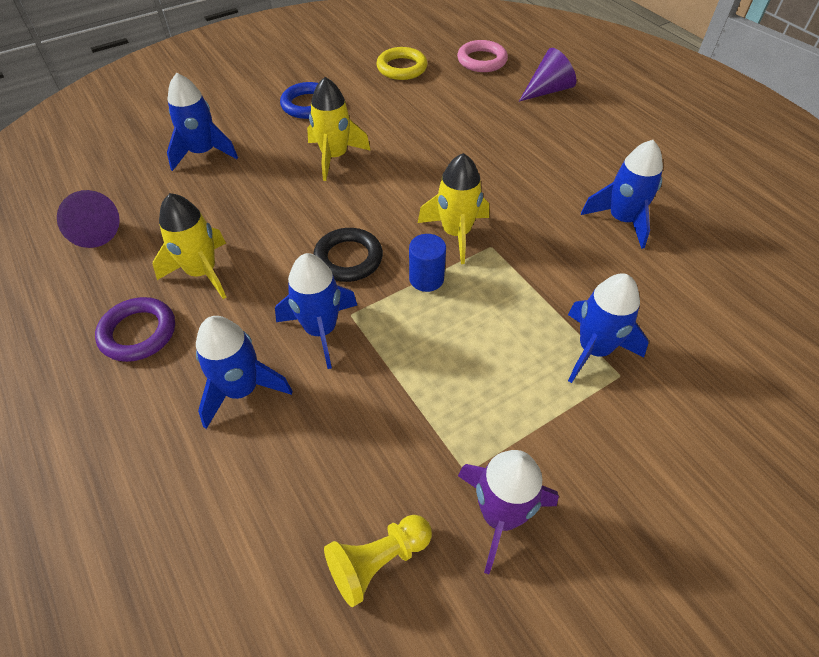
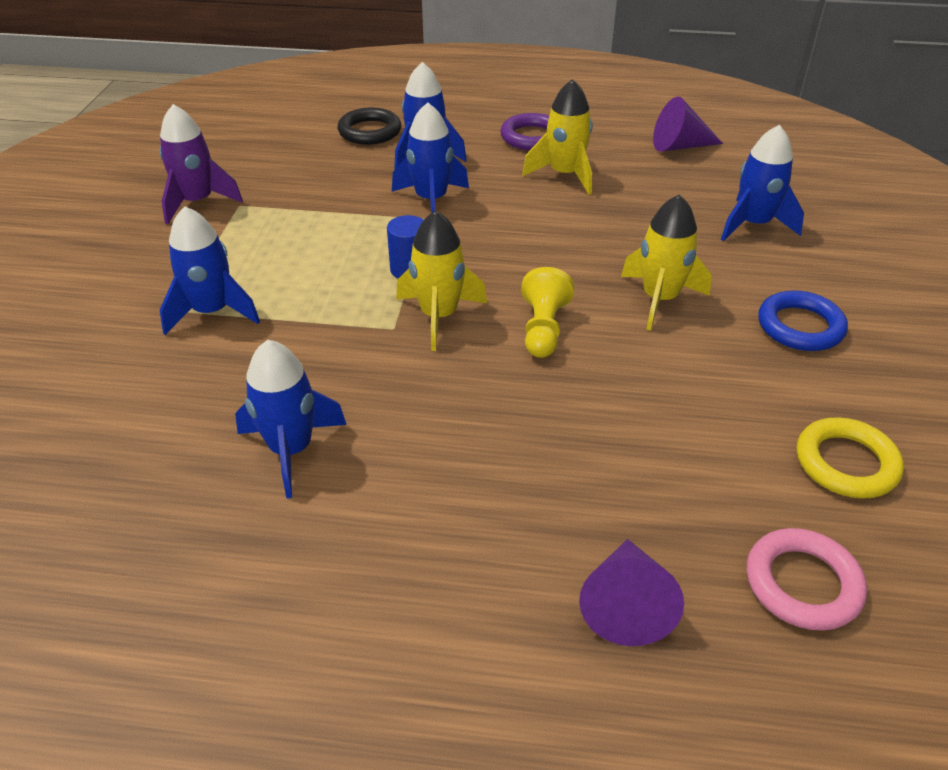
camera: 130 degrees right, 10 degrees down
black ring [313,228,383,282] -> black ring moved to [338,107,401,145]
yellow pawn [324,515,432,607] -> yellow pawn moved to [521,267,574,358]

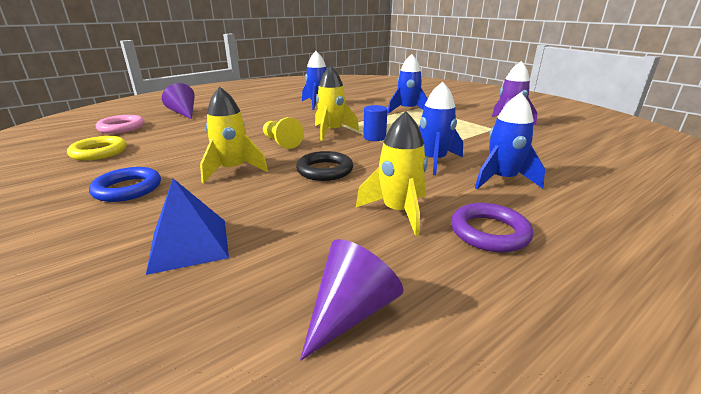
camera: 135 degrees right, 15 degrees down
black ring [338,107,401,145] -> black ring moved to [296,151,353,181]
blue rocket [721,125,804,241] -> blue pyramid [146,178,229,275]

